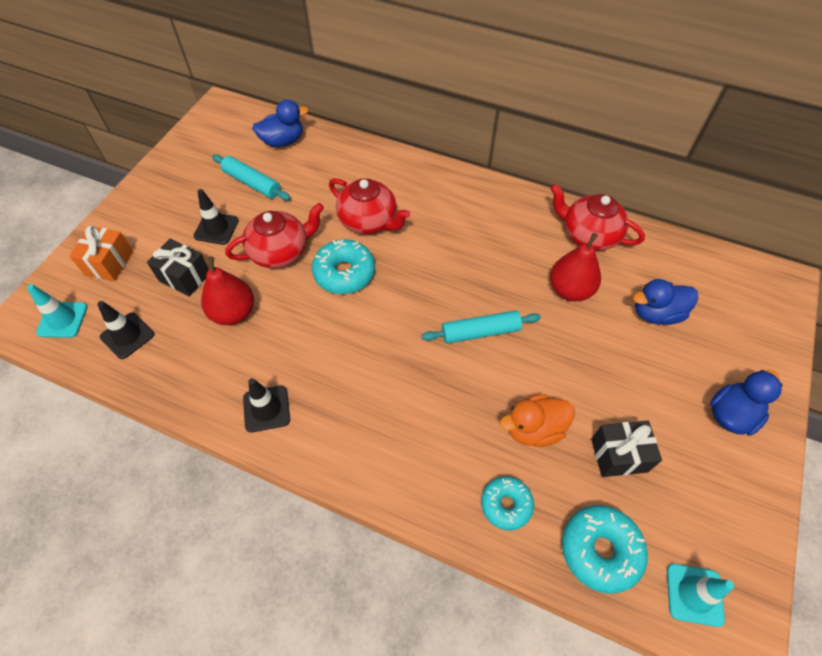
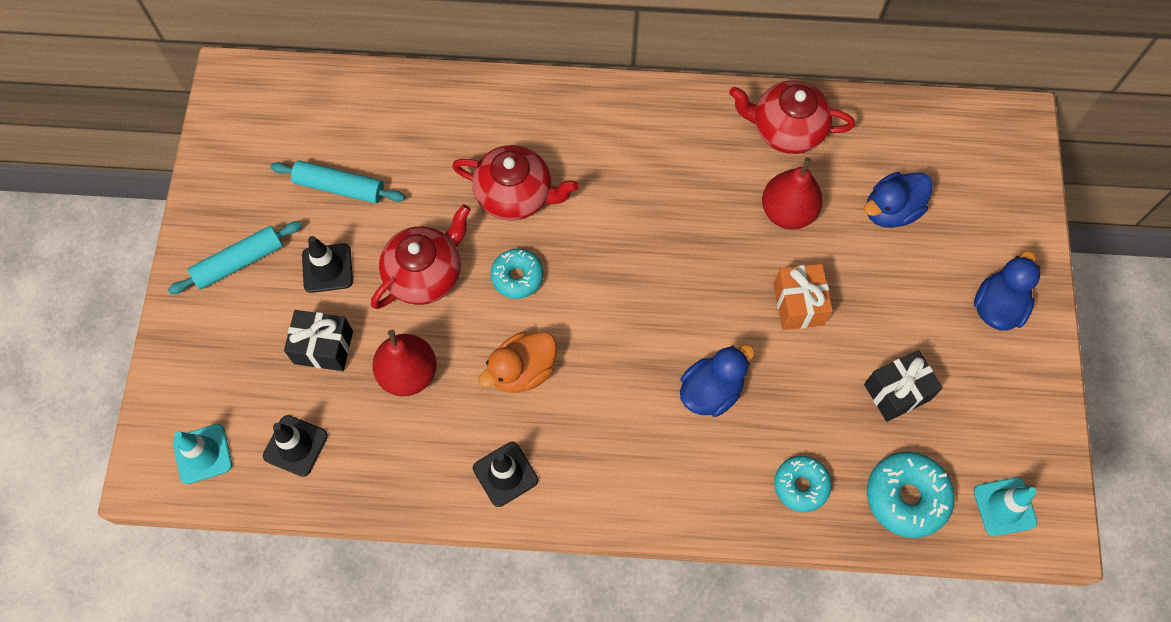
camera: 20 degrees left, 10 degrees up
orange gift [69,225,133,281] -> orange gift moved to [773,264,833,330]
blue duck [252,100,309,147] -> blue duck moved to [680,345,755,417]
turquoise donut [312,239,375,294] -> turquoise donut [491,249,543,299], size x0.66
turquoise rolling pin [422,310,541,344] -> turquoise rolling pin moved to [168,221,302,294]
orange duck [500,394,575,447] -> orange duck moved to [478,332,557,393]

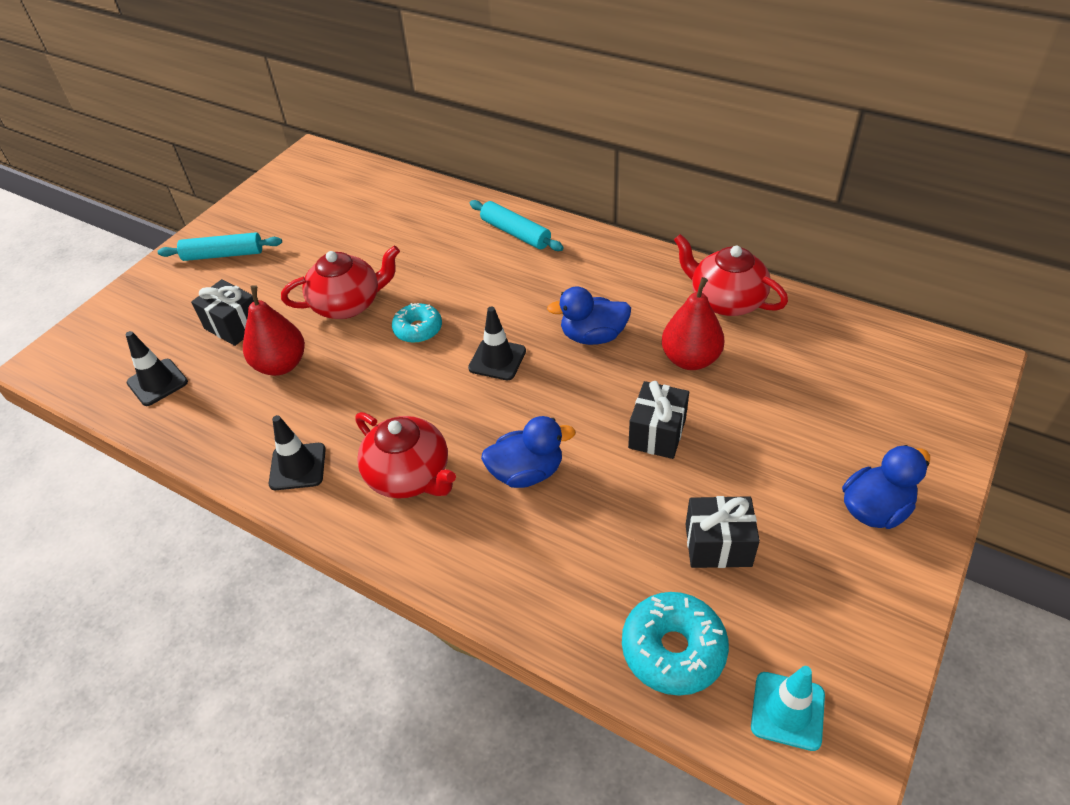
camera: 30 degrees right, 20 degrees down
turquoise traffic cone [173,424,232,484] -> none
turquoise rolling pin [270,160,405,204] -> turquoise rolling pin moved to [470,200,564,251]
black traffic cone [302,236,353,293] -> black traffic cone moved to [468,306,526,380]
red teapot [452,145,579,221] -> red teapot moved to [355,412,456,498]
orange duck [478,332,557,393] -> none
orange gift [773,264,833,330] -> black gift [628,381,689,459]
turquoise donut [774,456,832,512] -> none
blue duck [864,172,933,228] -> blue duck moved to [547,287,631,345]

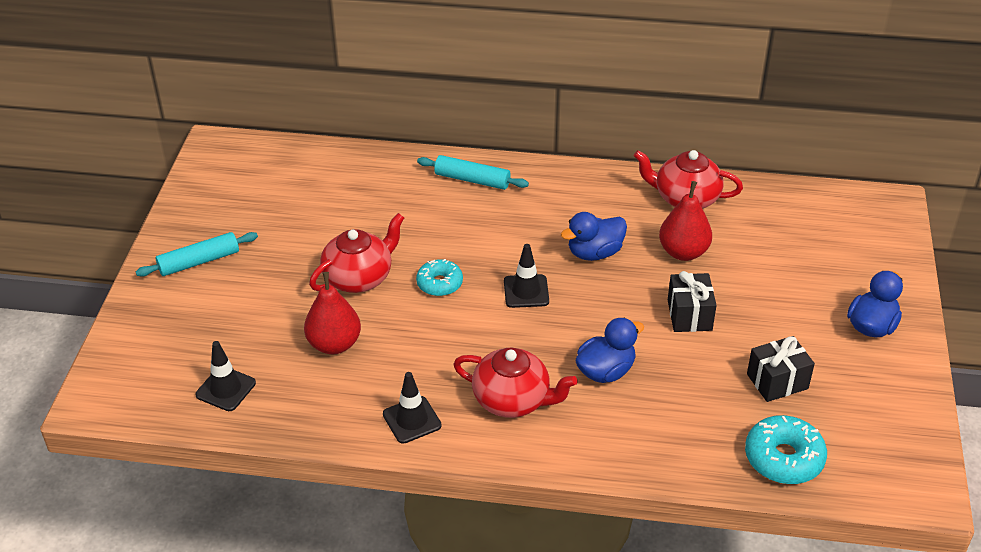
camera: 25 degrees left, 5 degrees down
black gift [191,279,254,346] -> none
turquoise traffic cone [751,666,825,751] -> none

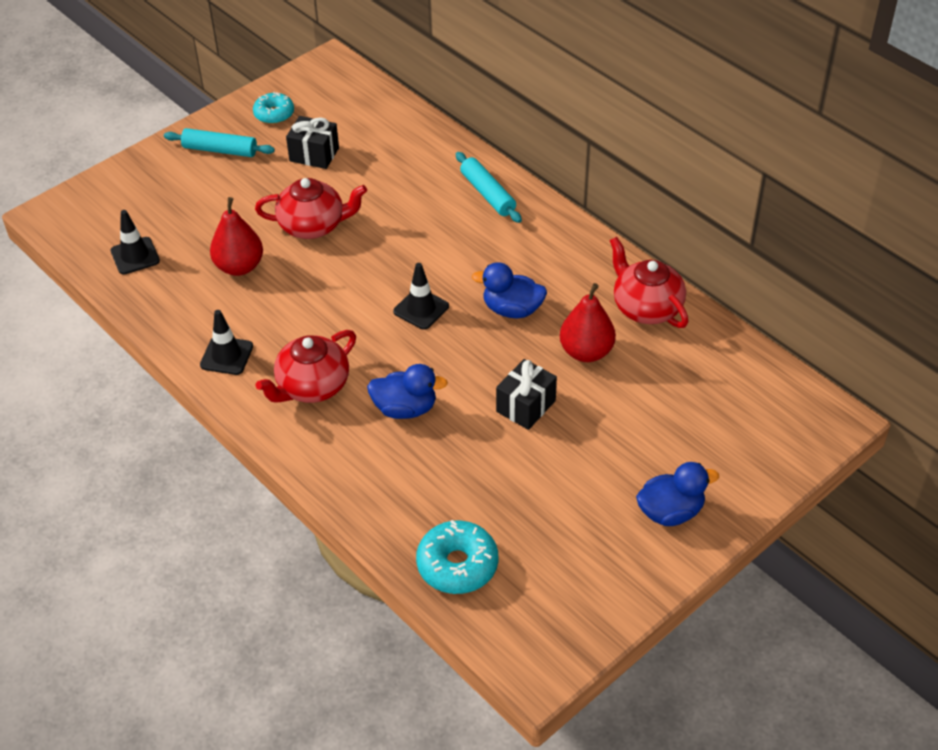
camera: 40 degrees right, 5 degrees up
turquoise donut [416,259,463,296] -> turquoise donut moved to [253,92,294,124]
red teapot [453,347,578,418] -> red teapot turned 75 degrees clockwise [256,330,356,403]
black gift [747,336,815,402] -> black gift moved to [286,116,339,169]

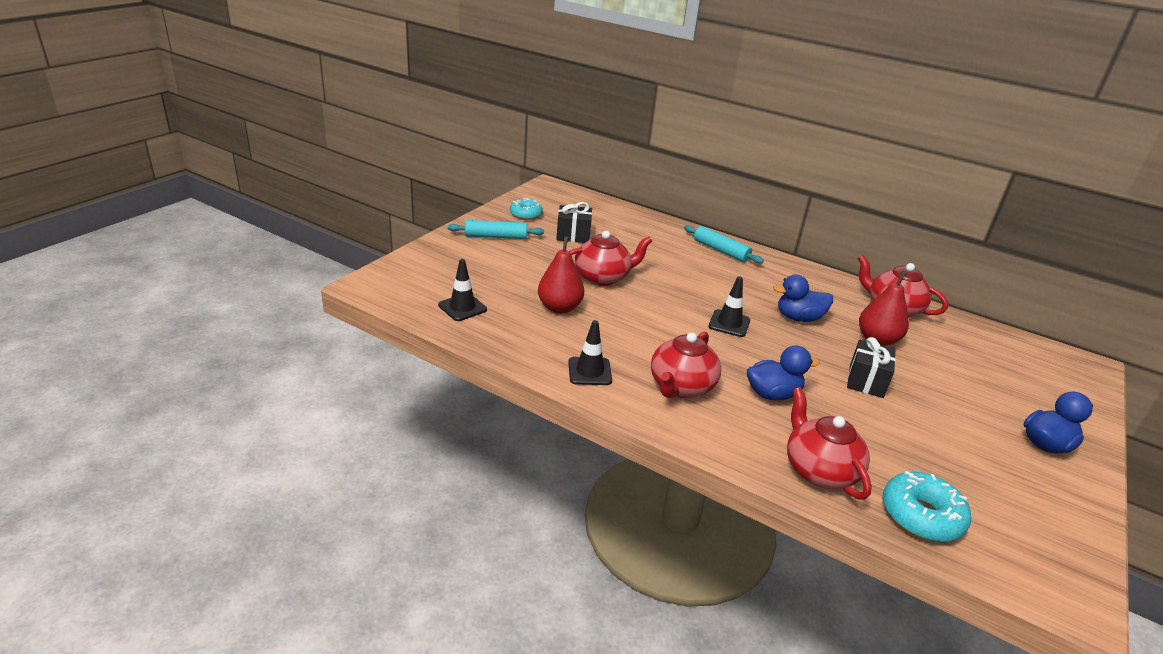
camera: 20 degrees left, 15 degrees down
none -> red teapot [787,387,872,500]

